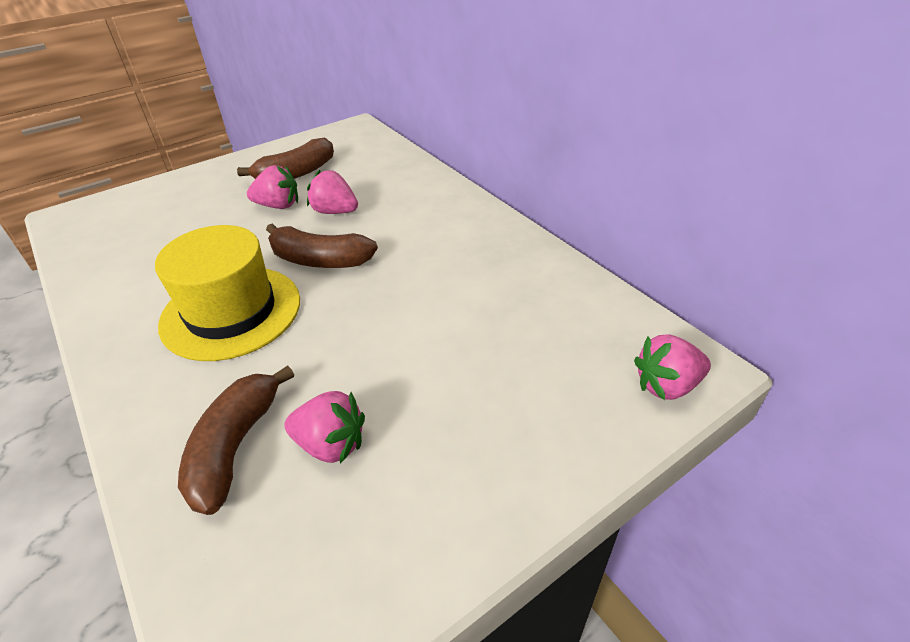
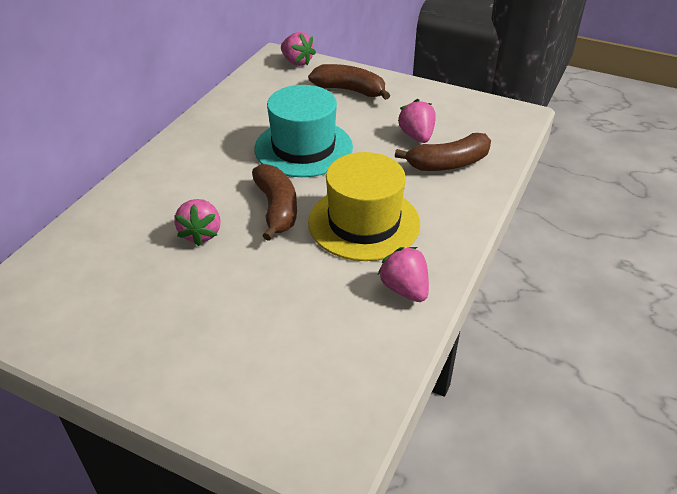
camera: 120 degrees left, 0 degrees up
brown banana [237,138,334,179] -> brown banana moved to [308,64,390,100]
pink strawberry [247,165,298,209] -> pink strawberry moved to [378,247,429,302]
none -> turquoise hat [255,85,353,177]

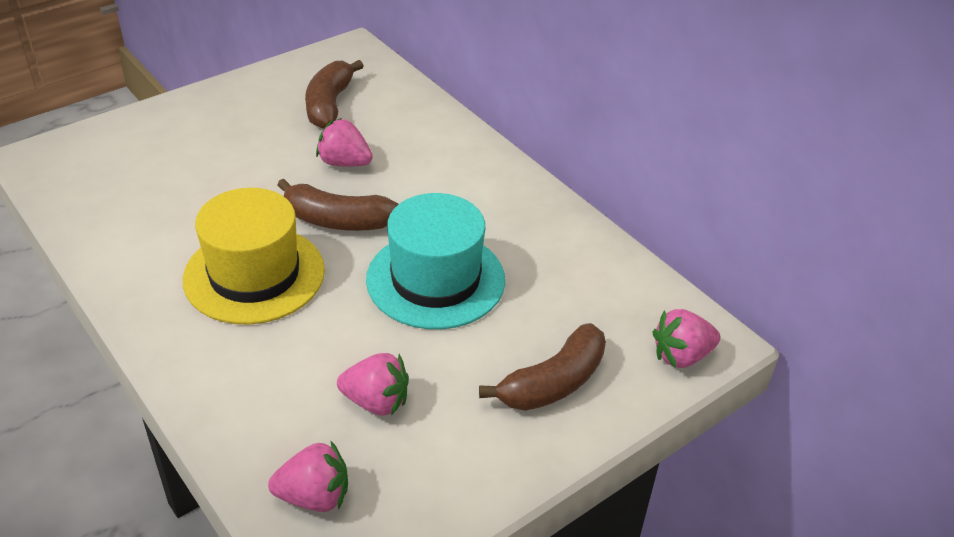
camera: 115 degrees right, 0 degrees up
pink strawberry [378,247,429,302] -> pink strawberry moved to [268,441,348,512]
brown banana [395,133,491,171] -> brown banana moved to [305,60,364,129]

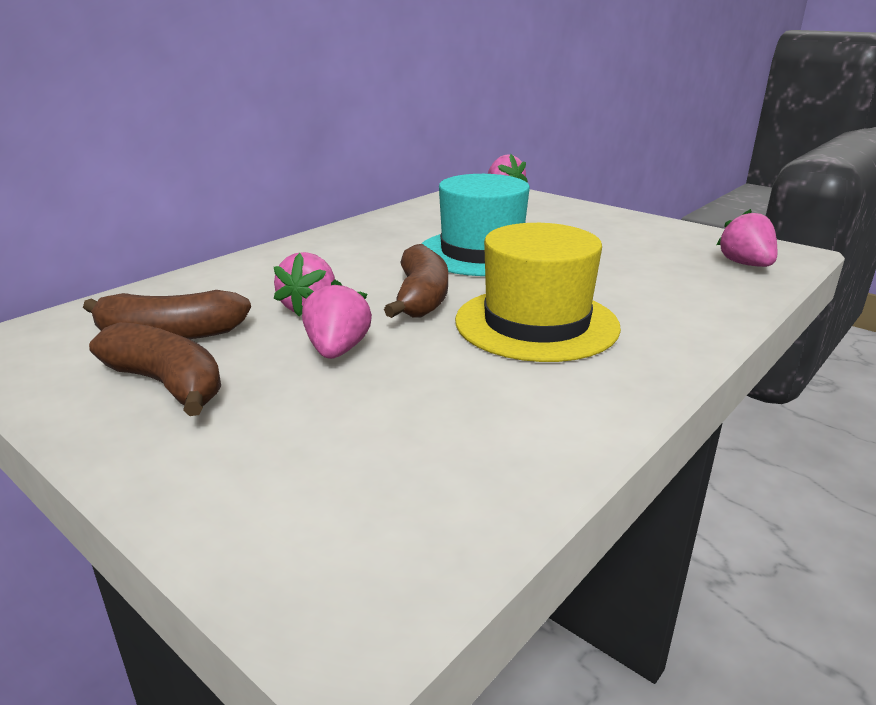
camera: 100 degrees left, 15 degrees down
pink strawberry [337,353,409,416] -> pink strawberry moved to [302,280,372,359]
brown banana [479,323,606,411] -> brown banana moved to [89,322,221,416]

